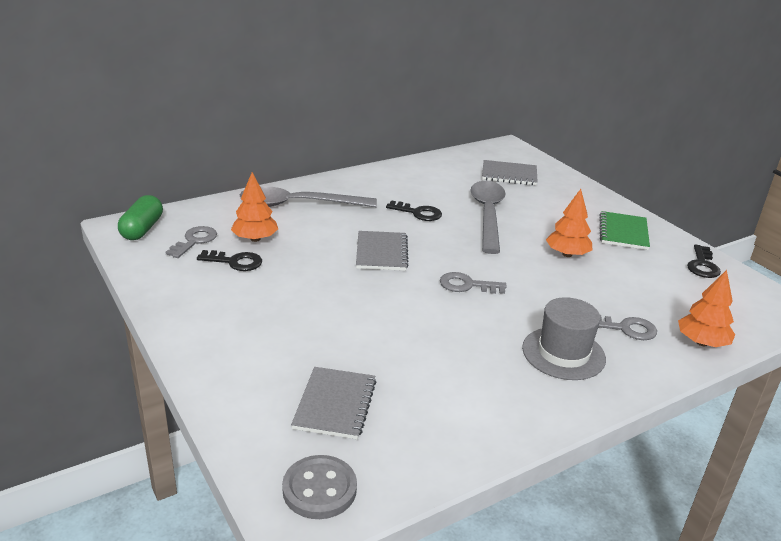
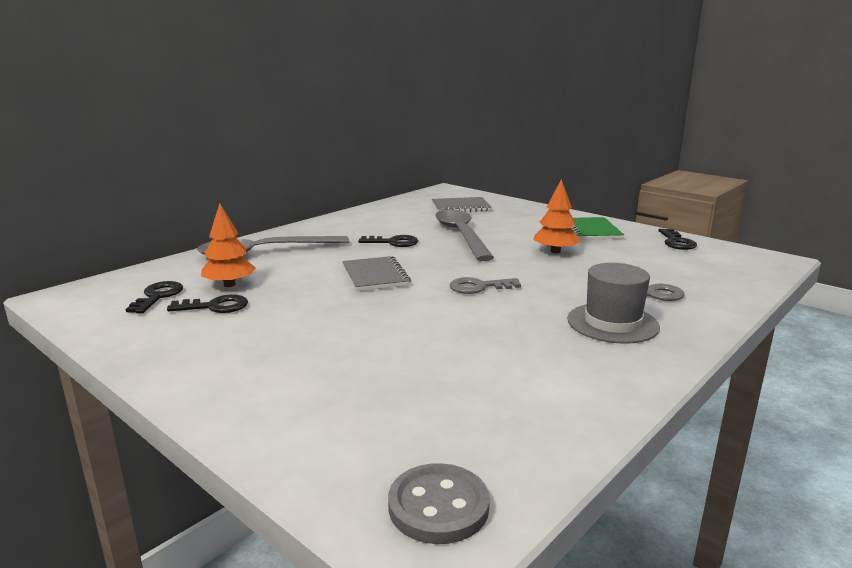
camera: 15 degrees left, 10 degrees down
green capsule [118,195,163,240] -> none
grey key [165,226,217,258] -> black key [126,281,183,314]
grey notebook [291,367,376,439] -> none
orange tree [678,270,735,347] -> none

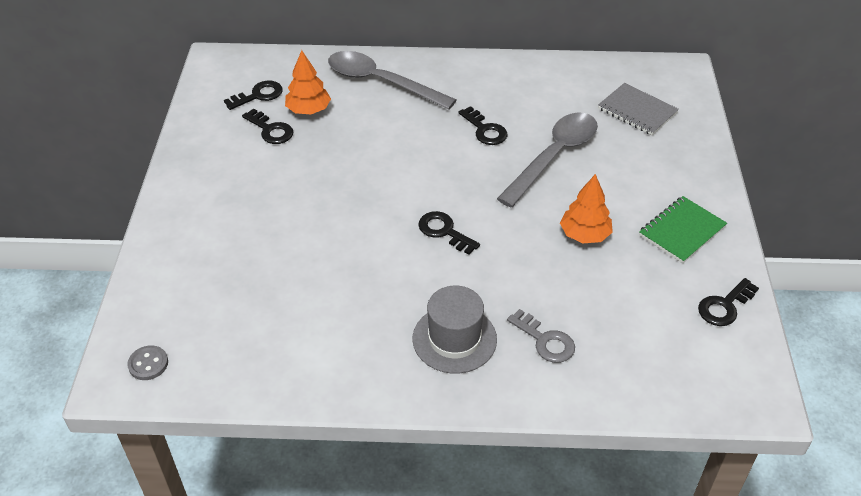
camera: 50 degrees right, 25 degrees up
grey notebook [342,256,411,291] -> none
grey button [388,463,490,544] -> grey button [127,345,168,380], size x0.64
grey key [449,277,521,294] -> black key [418,211,480,255]

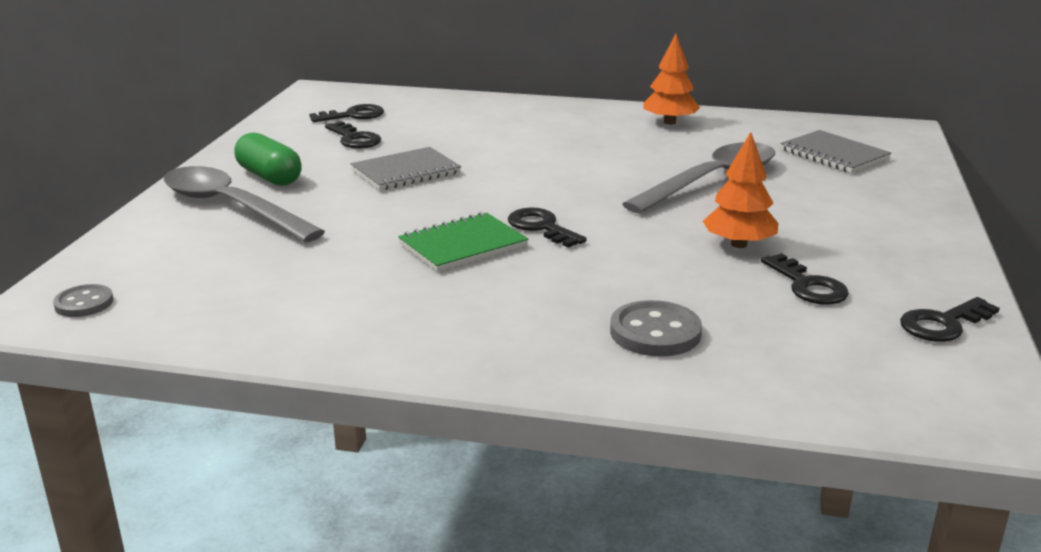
camera: 10 degrees right, 20 degrees down
orange tree [285,50,331,114] -> orange tree moved to [643,34,700,125]
grey spoon [328,51,456,110] -> grey spoon moved to [164,166,325,242]
grey hat [412,286,497,374] -> none
black key [459,106,508,145] -> black key moved to [761,253,849,304]
grey key [507,309,575,363] -> grey button [610,300,702,357]
green notebook [639,196,727,264] -> green notebook moved to [398,212,529,272]
none -> green capsule [234,133,302,186]
none -> grey notebook [351,147,461,190]

